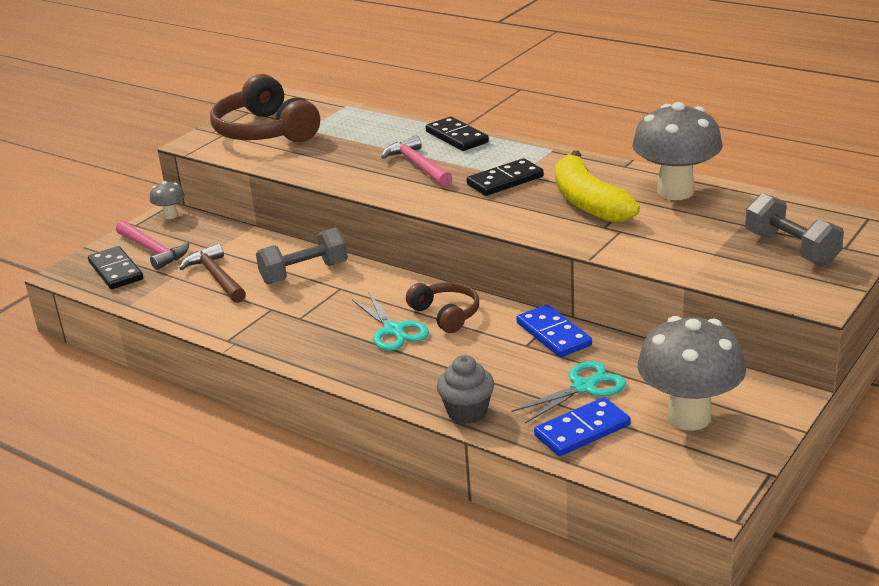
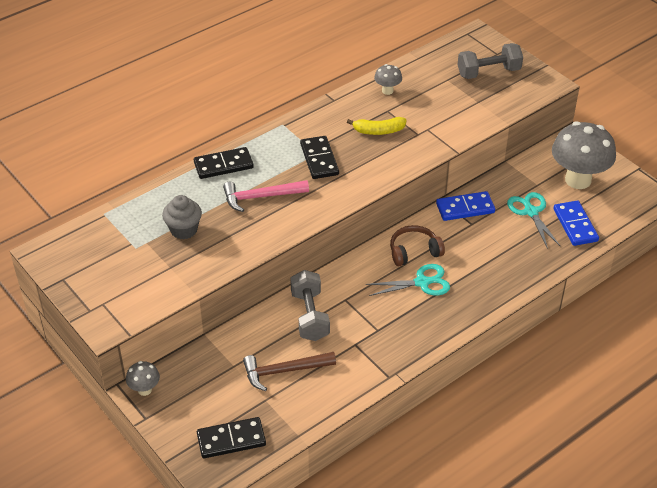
camera: 75 degrees left, 15 degrees up
pink hammer [116,221,189,270] -> none
brown headphones [210,74,320,143] -> none
grey cupcake [437,355,494,424] -> grey cupcake moved to [162,195,202,239]
yellow banana [555,150,640,223] -> yellow banana [347,117,407,135], size x0.57
grey mushroom [632,102,722,200] -> grey mushroom [374,64,402,95], size x0.45

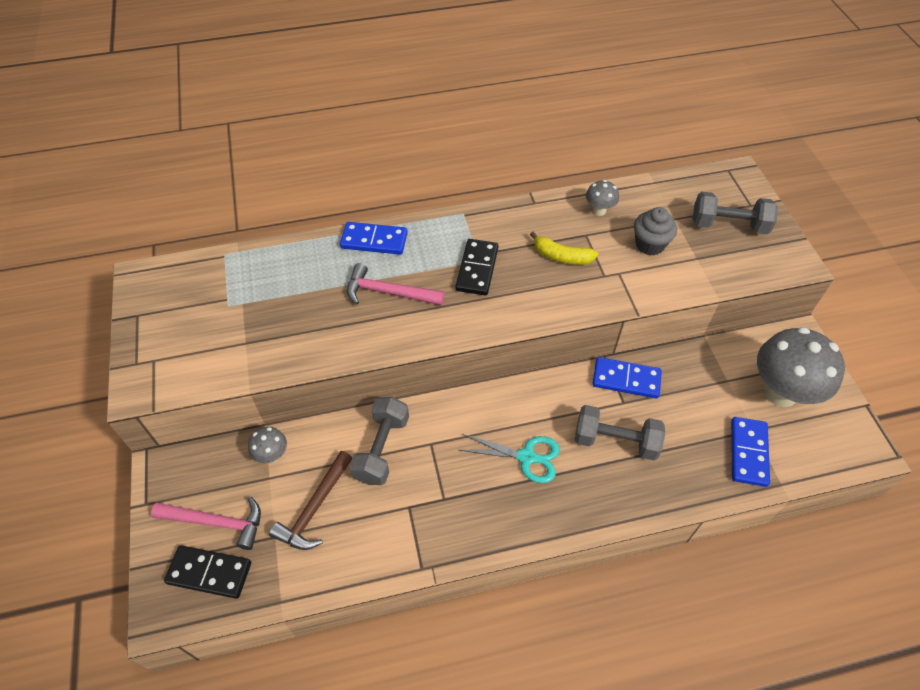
camera: 25 degrees right, 10 degrees up
grey mushroom [126,361,160,396] -> grey mushroom moved to [248,427,287,463]
grey cupcake [162,195,202,239] -> grey cupcake moved to [634,207,677,256]
black domino [194,147,254,179] -> blue domino [340,222,408,255]
brown hammer [243,352,336,391] -> brown hammer turned 75 degrees counterclockwise [269,451,352,550]
brown headphones [390,225,445,266] -> none
turquoise scissors [507,192,560,249] -> none
none -> pink hammer [151,497,261,550]
none -> grey dumbbell [575,405,665,460]

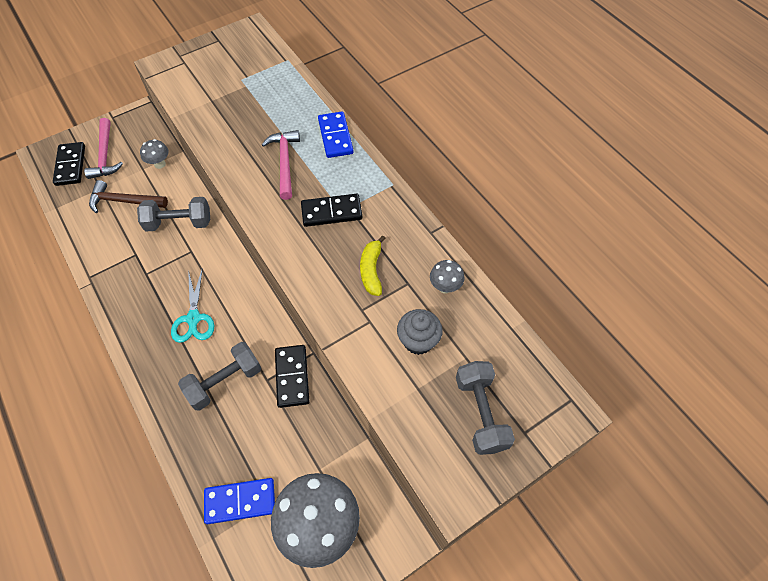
camera: 70 degrees right, 5 degrees up
grey dumbbell [575,405,665,460] -> grey dumbbell turned 60 degrees clockwise [178,342,261,411]
blue domino [593,357,662,398] -> black domino [275,345,309,408]

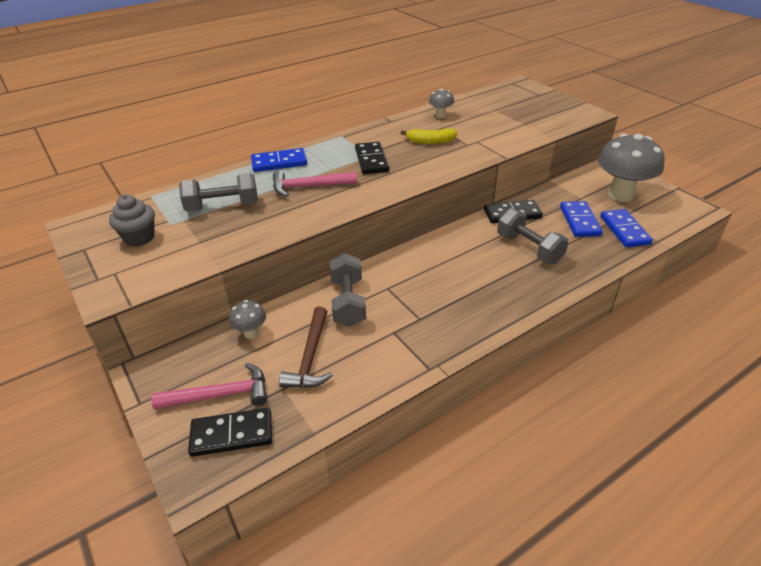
camera: 90 degrees left, 20 degrees down
turquoise scissors [171,268,214,343] -> none
grey cupcake [397,309,443,355] -> grey cupcake moved to [109,194,155,247]
grey dumbbell [456,361,515,455] -> grey dumbbell moved to [179,173,258,212]
none -> blue domino [560,201,603,237]

